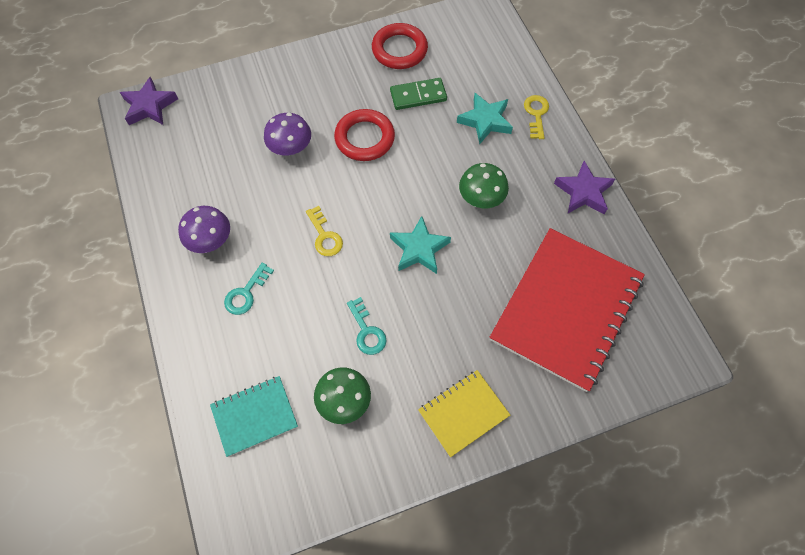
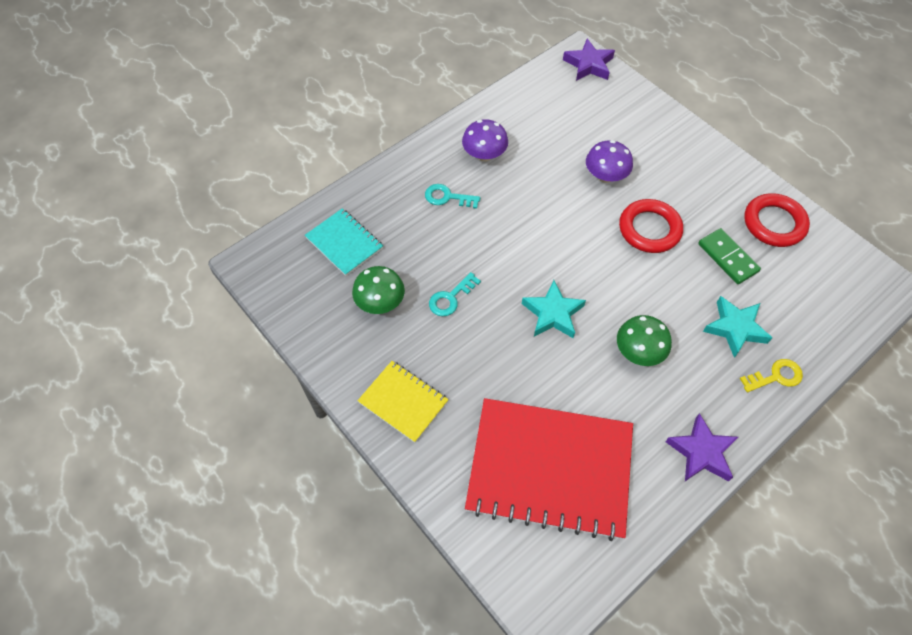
camera: 70 degrees right, 5 degrees down
yellow key [306,206,343,256] -> none

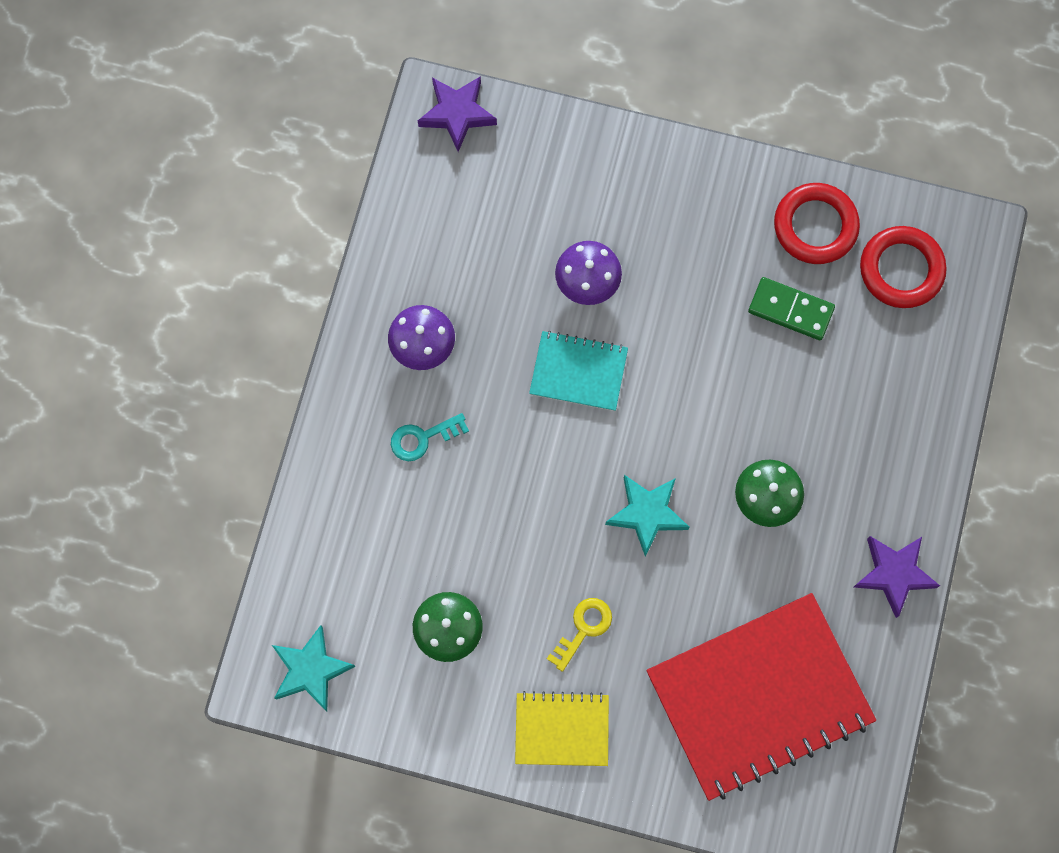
camera: 35 degrees left, 15 degrees up
turquoise notebook [305,208,383,276] -> turquoise notebook moved to [529,331,628,411]
turquoise key [429,272,481,316] -> none
red ring [619,199,683,253] -> red ring moved to [860,226,947,308]
turquoise star [703,296,772,358] -> turquoise star moved to [272,625,356,711]
yellow key [740,359,803,392] -> yellow key moved to [547,598,612,672]

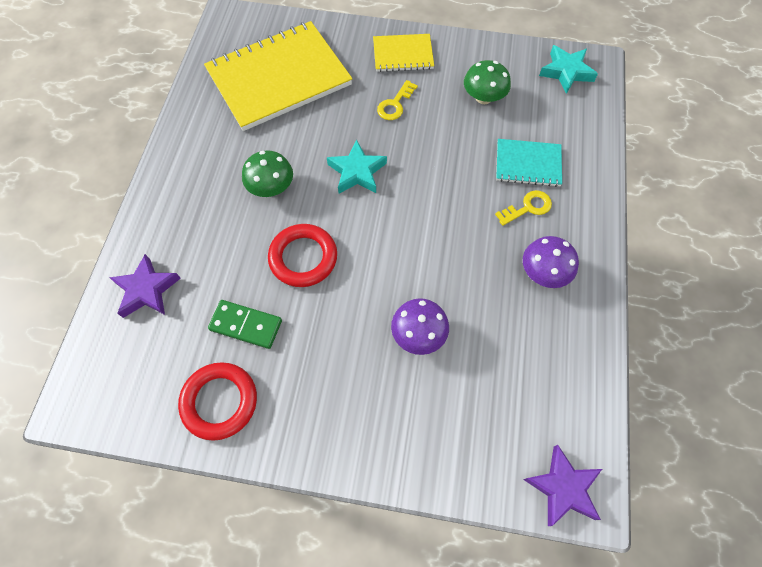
camera: 175 degrees right, 10 degrees down
turquoise key [391,413,469,461] -> yellow key [495,190,552,226]
turquoise notebook [529,331,628,411] -> turquoise notebook moved to [496,139,562,187]
red notebook [646,593,876,801] -> yellow notebook [204,21,352,131]
purple star [854,536,940,618] -> purple star moved to [109,254,181,318]
red ring [860,226,947,308] -> red ring moved to [268,224,337,287]

